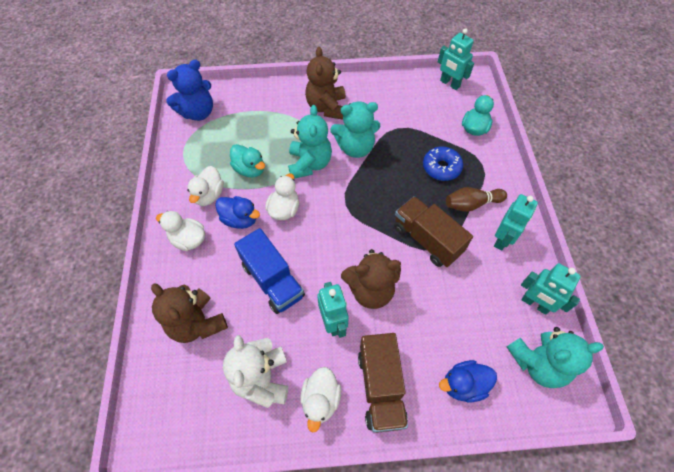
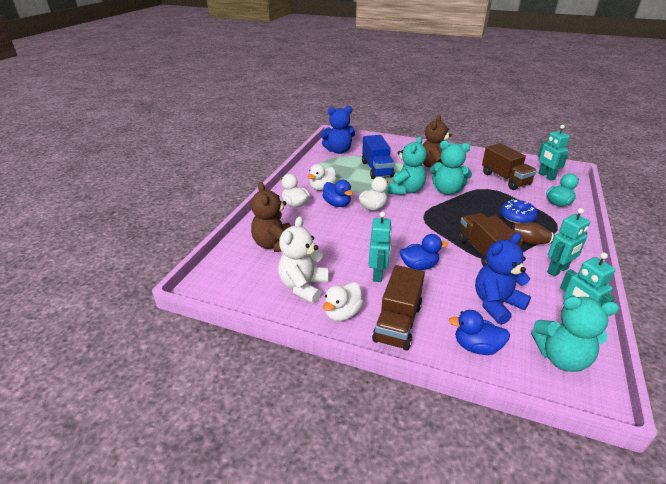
camera: 25 degrees right, 25 degrees down
turquoise duck [230,144,265,178] -> none
blue truck [234,228,305,314] -> blue truck moved to [362,135,395,179]
brown teddy bear [341,249,401,309] -> blue duck [400,234,448,270]
none -> blue teddy bear [475,233,531,325]
none -> brown truck [482,143,537,190]

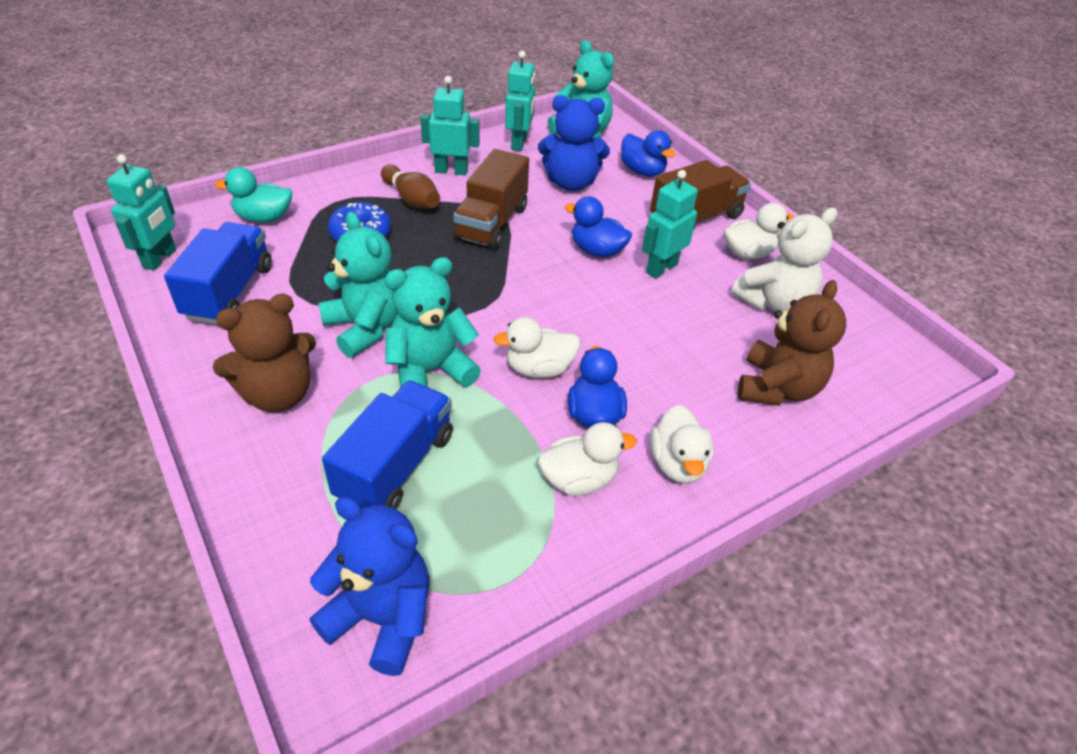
camera: 145 degrees left, 10 degrees up
brown truck [482,143,537,190] -> blue truck [164,222,272,324]

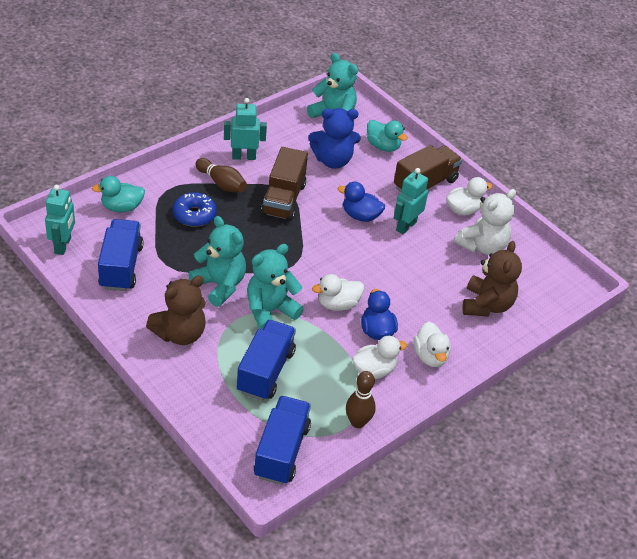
camera: 10 degrees left, 0 degrees up
blue teddy bear [310,497,430,676] -> blue truck [254,396,311,485]
turquoise robot [505,51,535,151] -> none
blue duck [621,130,676,176] -> turquoise duck [367,120,408,152]
none -> brown bowling pin [346,371,376,428]

